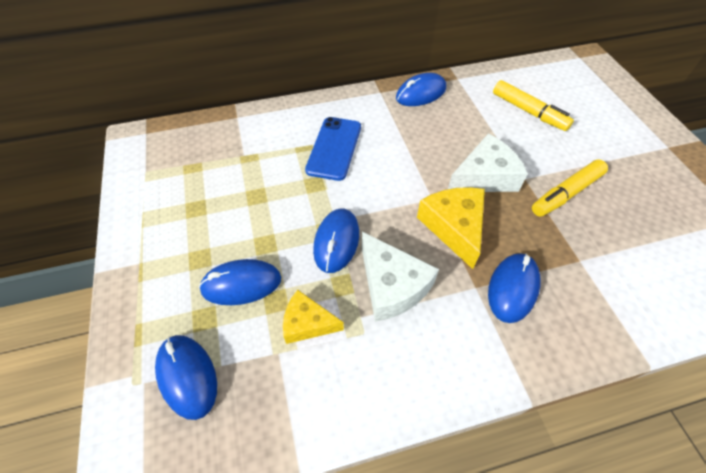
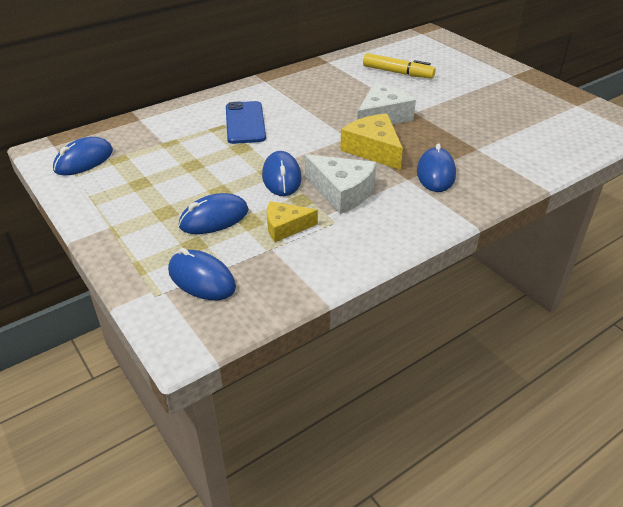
camera: 20 degrees left, 15 degrees down
blue mouse [396,73,446,106] -> blue mouse moved to [53,137,113,175]
yellow marker [532,160,608,217] -> none

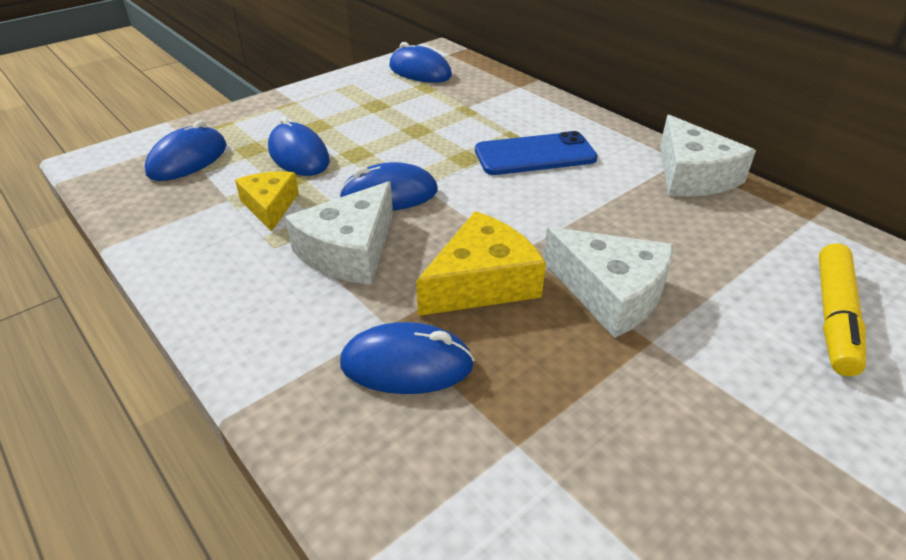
camera: 85 degrees right, 0 degrees up
none -> white cheese [660,115,756,197]

